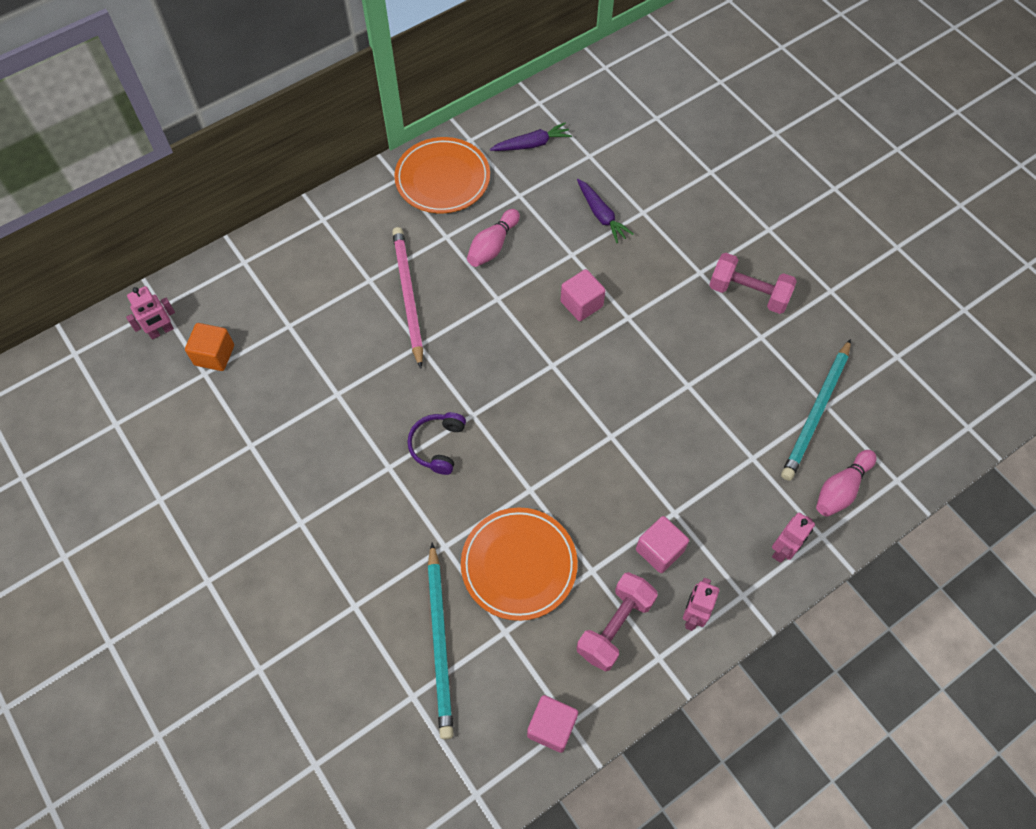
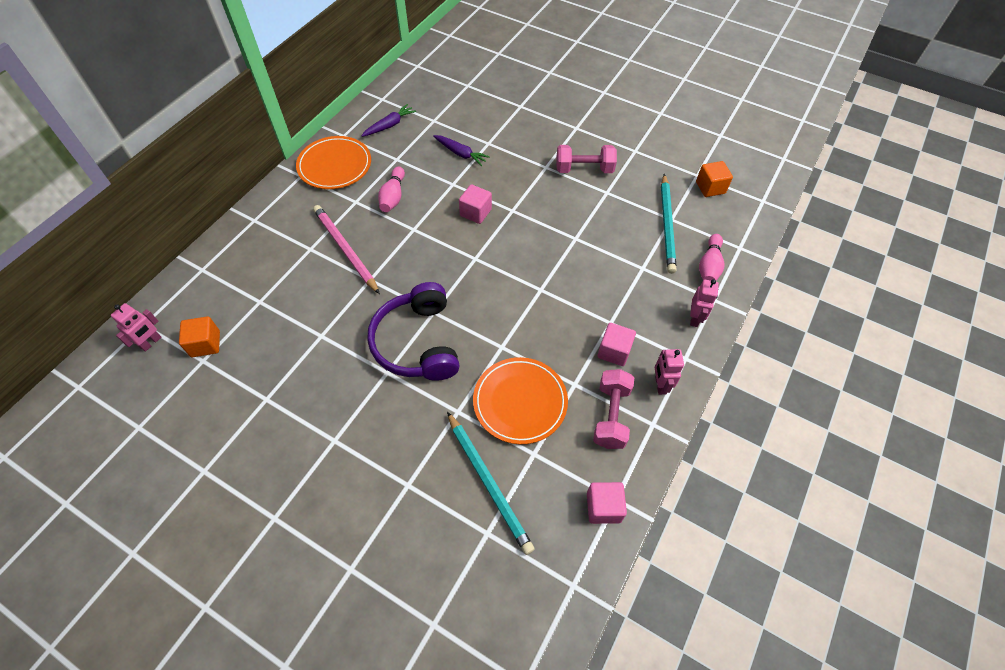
camera: 25 degrees left, 5 degrees down
purple headphones [408,412,466,475] -> purple headphones [367,282,460,381], size x1.96
none -> orange cube [696,161,733,197]

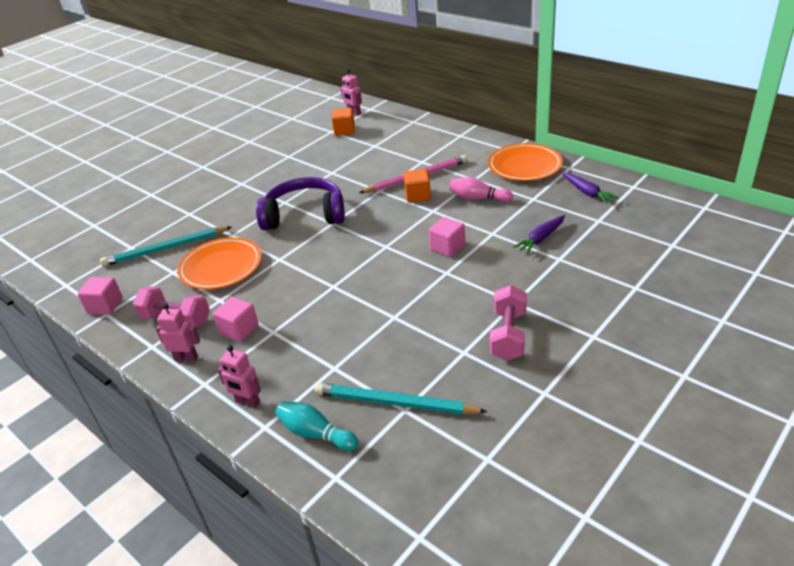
camera: 105 degrees right, 20 degrees down
orange cube [696,161,733,197] -> orange cube moved to [404,169,431,203]
pink bowling pin [699,234,724,281] -> turquoise bowling pin [275,401,359,451]

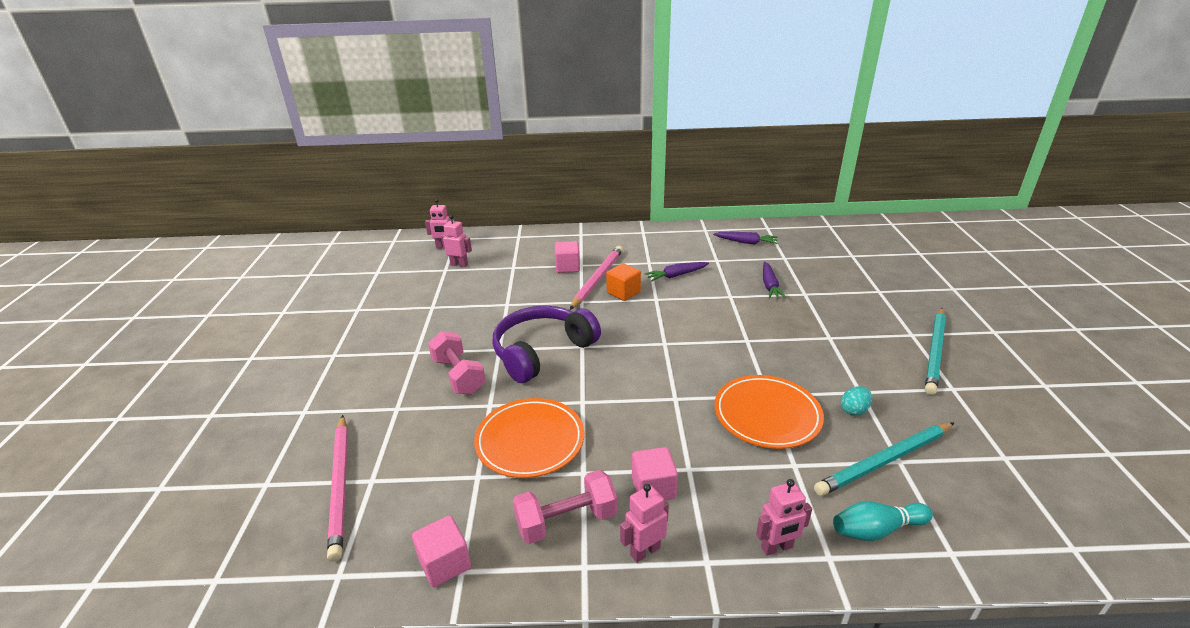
camera: 45 degrees left, 5 degrees down
turquoise pencil [100,226,231,266] -> turquoise pencil moved to [925,308,946,395]
orange cube [332,108,355,136] -> pink robot [441,215,472,267]
pink cube [429,217,465,257] -> pink cube moved to [555,241,580,273]
pink bowling pin [449,177,513,202] -> purple carrot [644,262,709,282]
orange plate [488,143,563,181] -> orange plate moved to [714,375,824,449]
pink dumbbell [490,285,527,361] -> pink dumbbell moved to [428,331,486,395]
none -> pink pencil [327,415,348,562]
none -> turquoise egg [841,386,872,416]

